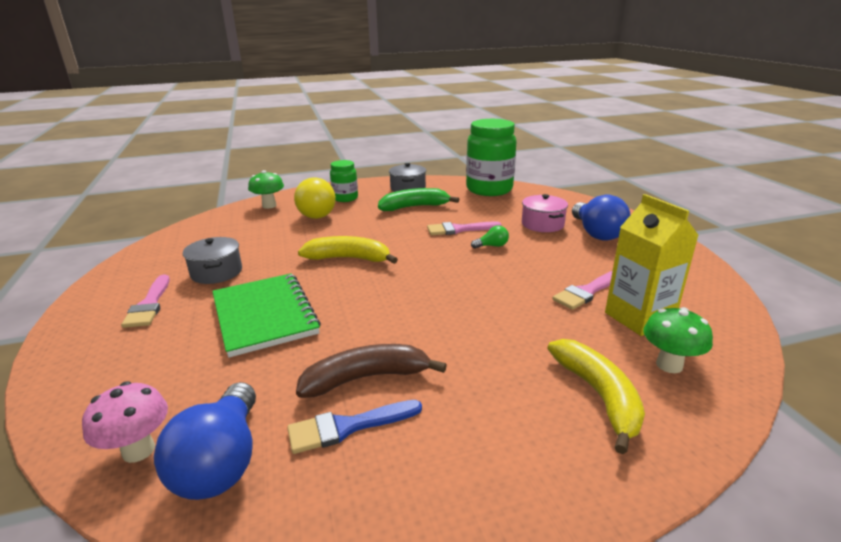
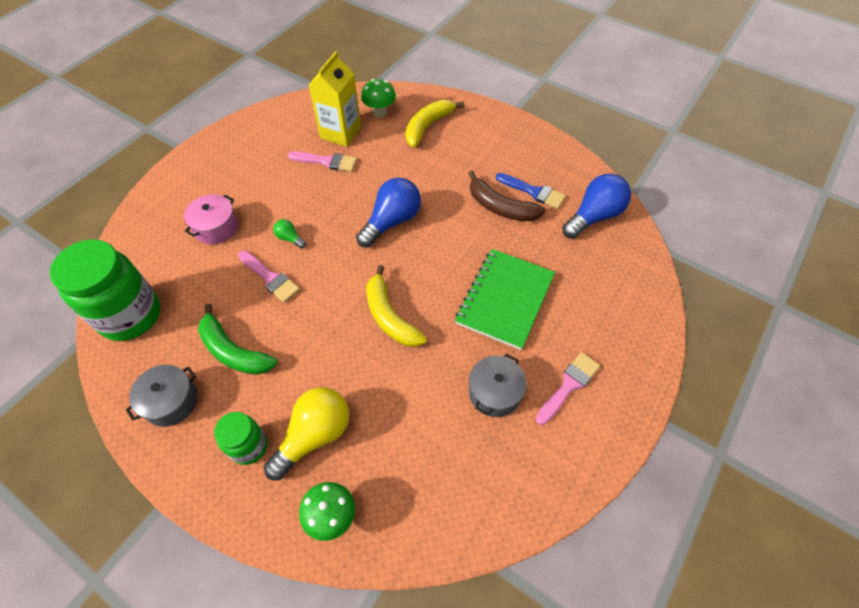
camera: 130 degrees left, 30 degrees up
pink mushroom [82,381,168,463] -> none
blue light bulb [572,194,630,241] -> blue light bulb moved to [356,178,421,247]

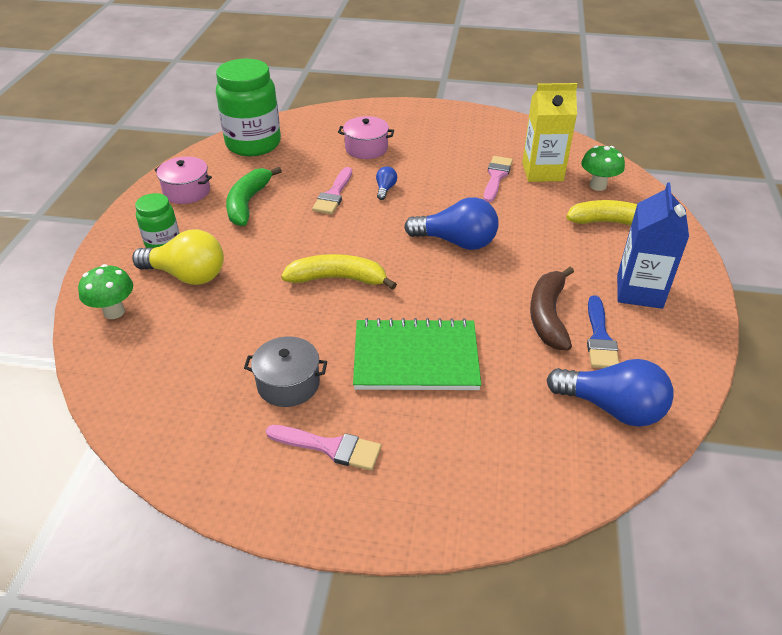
camera: 65 degrees right, 15 degrees down
grey pot [126,365,197,427] -> pink pot [154,156,212,204]
green light bulb [273,219,306,249] -> blue light bulb [376,166,397,200]
pink brush [288,151,357,172] -> pink brush turned 150 degrees counterclockwise [483,156,513,202]
yellow banana [366,265,427,347] -> yellow banana turned 60 degrees clockwise [281,254,397,290]
none -> blue carton [617,182,689,309]

